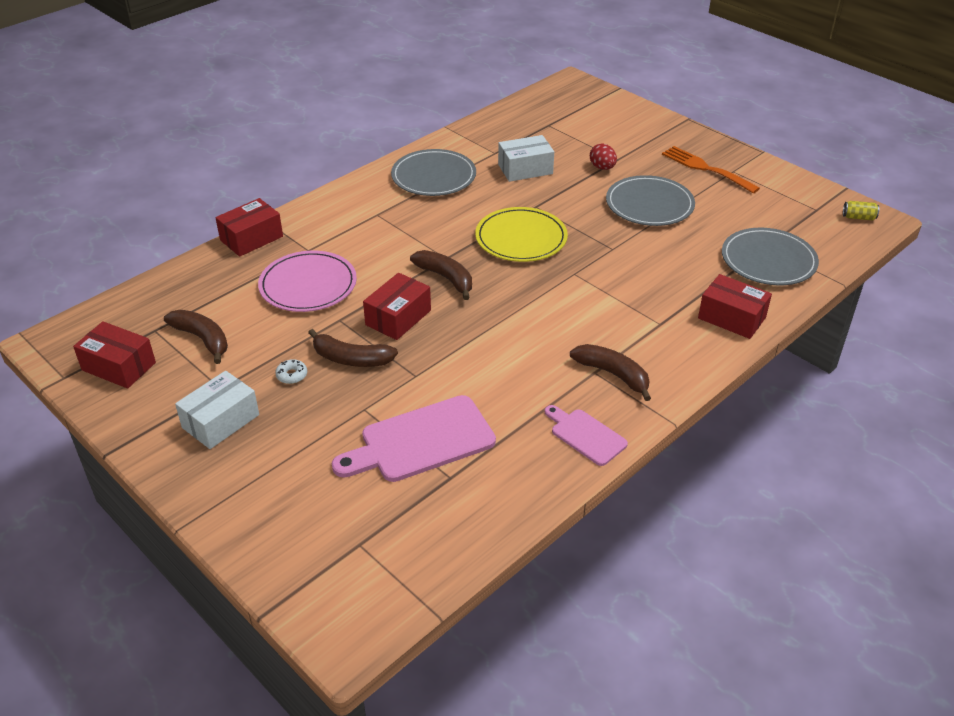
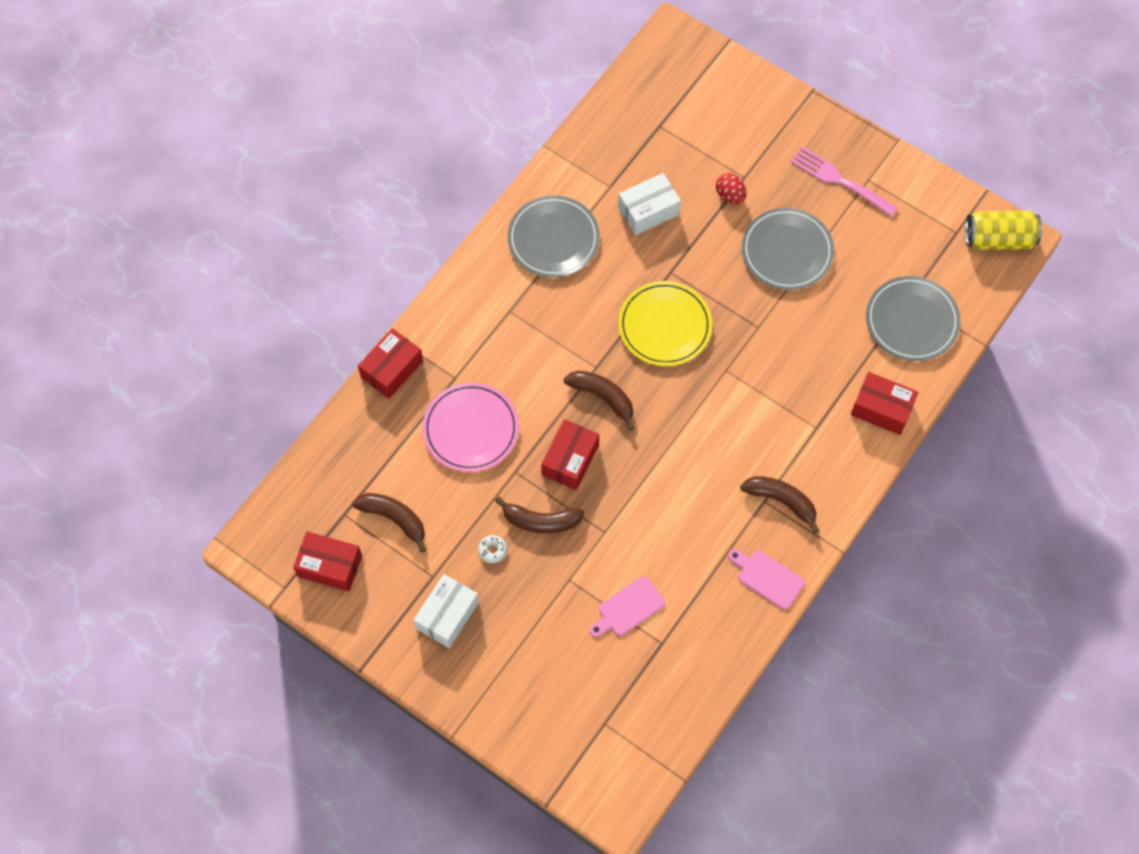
camera: 10 degrees left, 25 degrees up
pink cutting board [332,395,496,482] -> pink cutting board [589,576,665,637], size x0.57
orange fork [662,146,760,193] -> pink fork [791,146,898,217]
yellow can [843,201,879,220] -> yellow can [965,211,1042,250], size x2.12

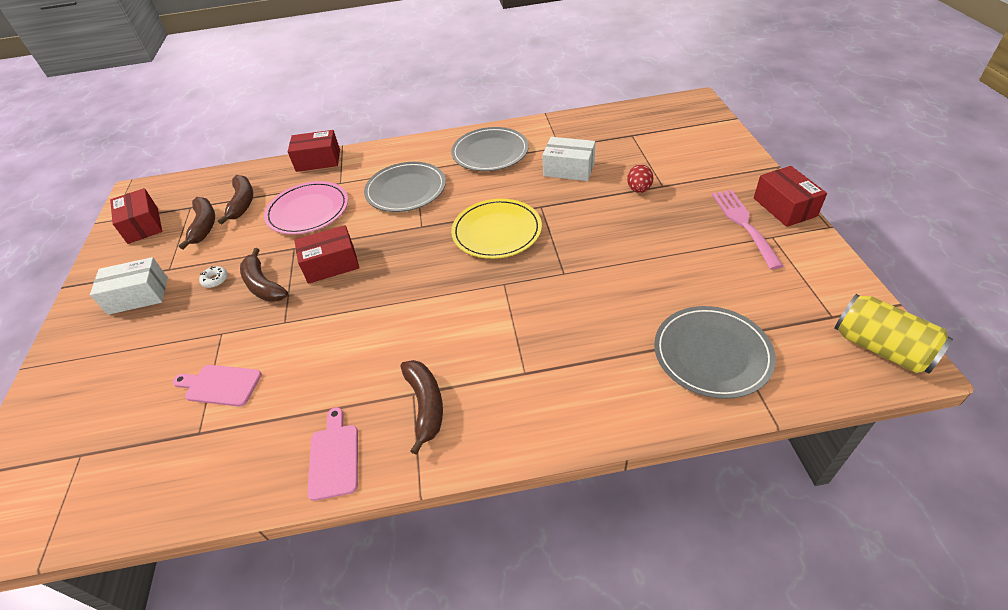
camera: 50 degrees right, 20 degrees down
brown banana [564,371,634,431] -> brown banana moved to [218,175,253,224]
grey plate [742,208,834,290] -> grey plate moved to [364,162,446,212]
red box [851,372,919,435] -> red box moved to [754,166,827,227]

